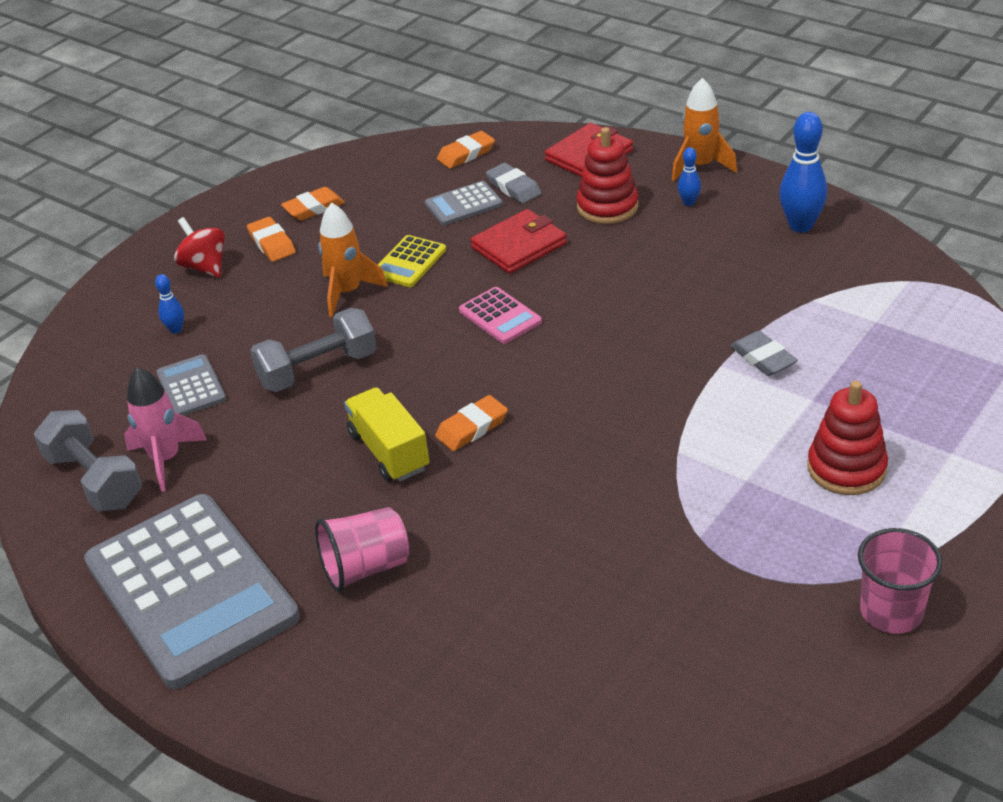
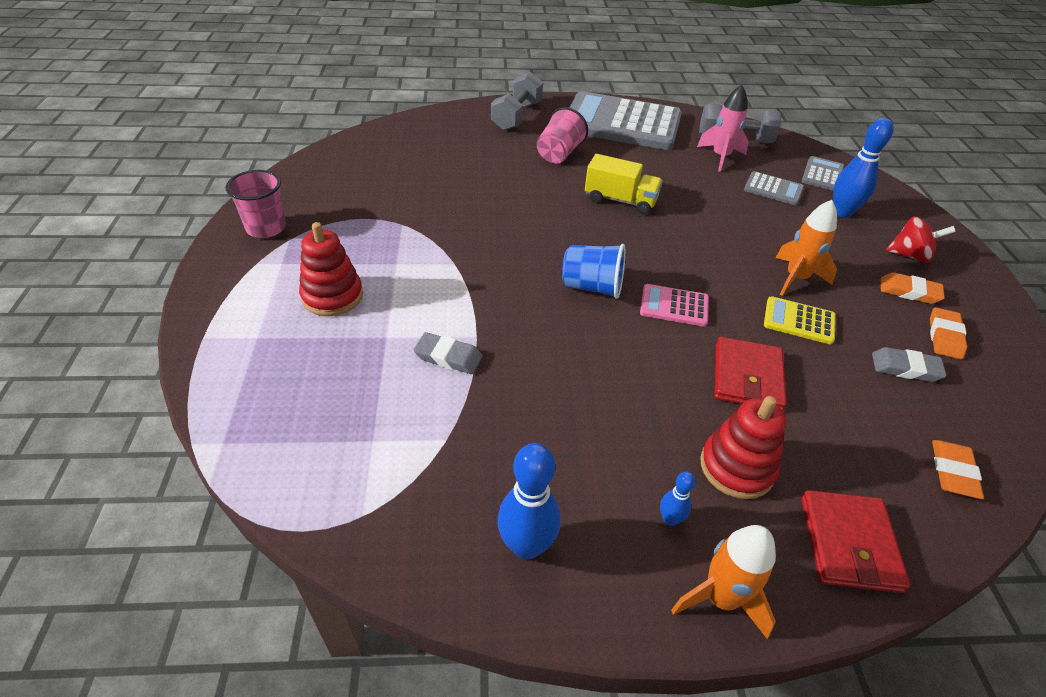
camera: 135 degrees right, 5 degrees up
blue bowling pin [155,274,184,334] -> blue bowling pin [833,118,894,218], size x1.96
grey dumbbell [250,308,377,392] -> grey dumbbell moved to [491,72,543,131]
yellow calculator [378,235,446,287] -> yellow calculator turned 60 degrees counterclockwise [764,296,836,345]
grey calculator [425,181,503,225] -> grey calculator moved to [801,156,844,191]
orange eraser [435,395,508,451] -> none
grey eraser [486,163,542,204] -> grey eraser moved to [872,347,947,382]
none -> blue cup [562,244,626,299]

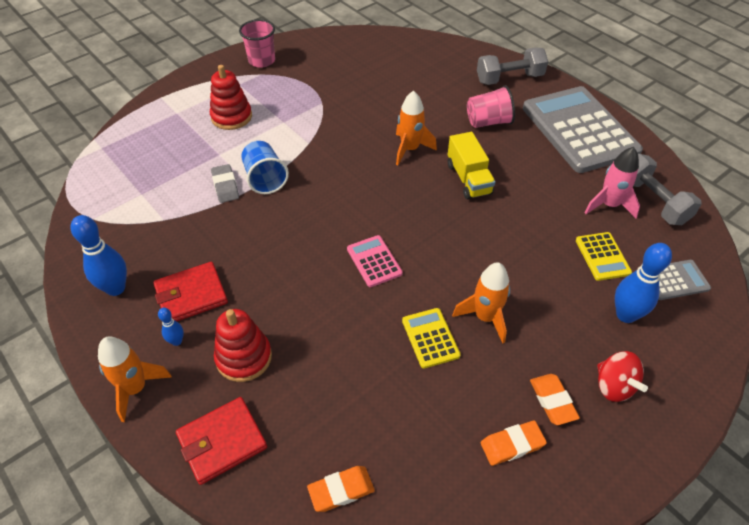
camera: 55 degrees right, 5 degrees up
blue cup [562,244,626,299] -> blue cup moved to [241,141,289,194]
red wallet [715,337,787,411] -> red wallet moved to [153,262,228,321]
grey calculator [744,171,804,205] -> yellow calculator [576,232,632,281]
grey eraser [872,347,947,382] -> none
none -> orange rocket [396,91,437,165]

